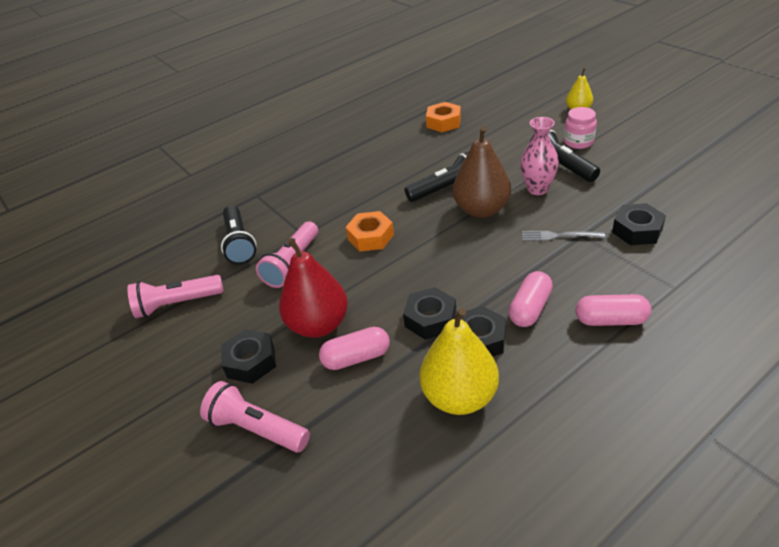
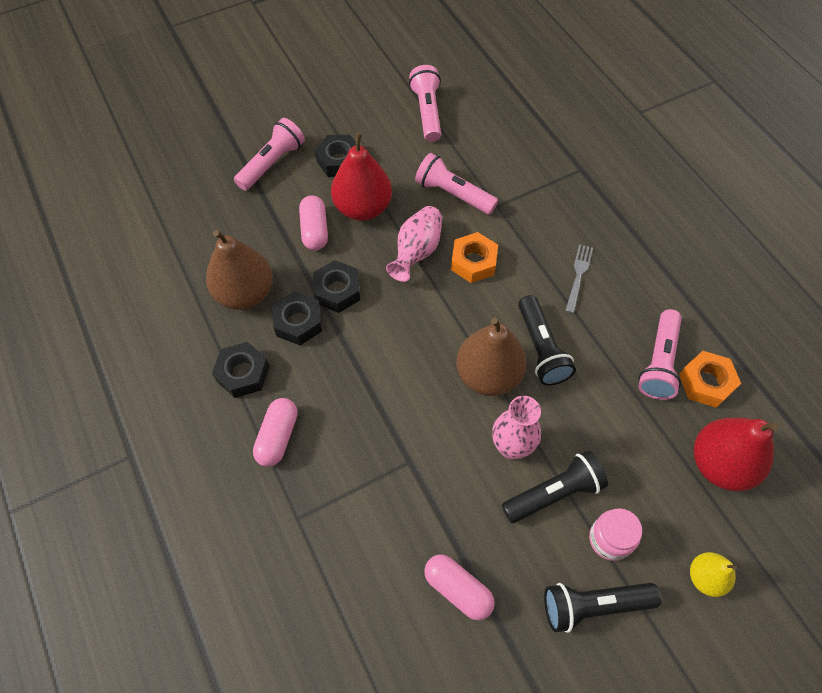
camera: 95 degrees right, 20 degrees up
black flashlight [221,206,256,265] -> black flashlight moved to [544,583,661,633]
yellow pear [419,308,499,415] -> brown pear [206,230,273,310]
pink capsule [509,271,553,327] -> pink capsule moved to [424,554,495,620]
grey fork [522,231,605,241] -> grey fork moved to [565,244,593,313]
black nut [612,203,666,245] -> black nut moved to [212,342,269,398]
none -> pink vase [386,206,443,282]
none -> pink flashlight [639,309,682,400]
none -> red pear [694,418,779,491]

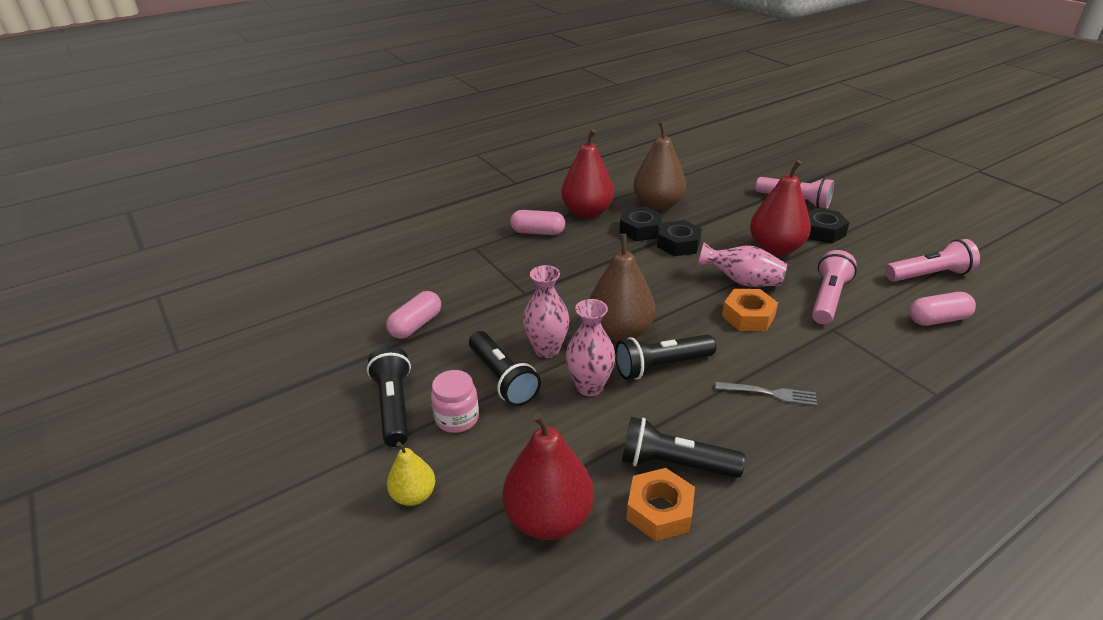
camera: 85 degrees right, 25 degrees down
black nut [212,342,269,398] -> red pear [561,129,614,219]
pink capsule [299,195,328,251] -> pink capsule moved to [909,292,976,326]
pink flashlight [639,309,682,400] -> black flashlight [622,417,745,478]
none -> pink vase [566,299,615,396]

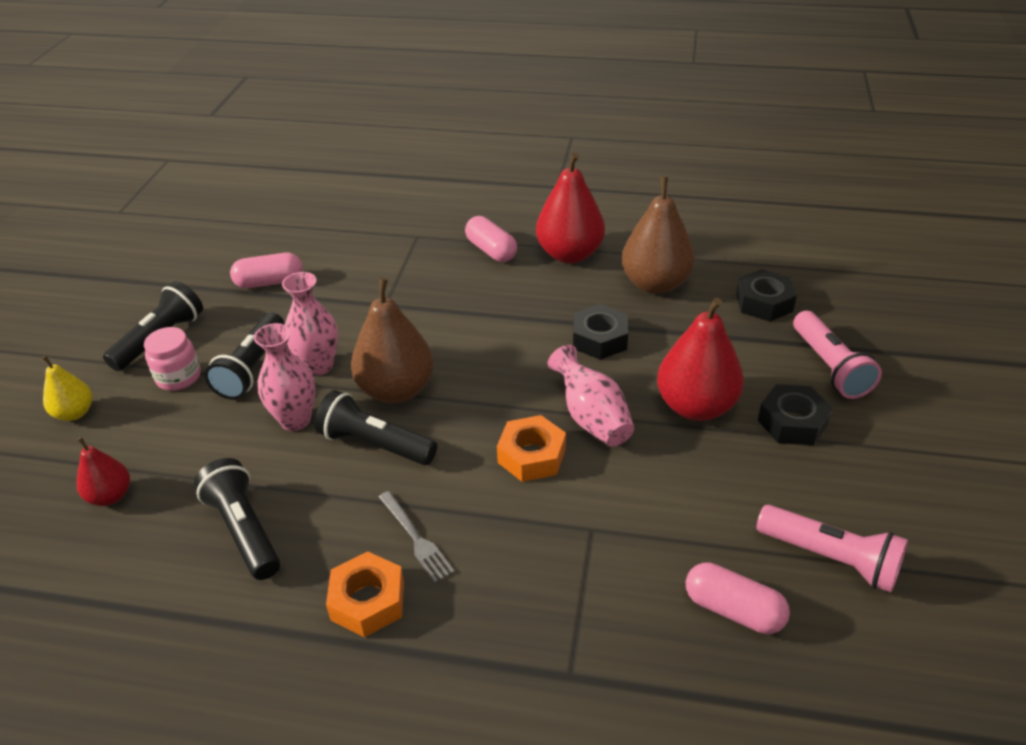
camera: 45 degrees right, 5 degrees up
red pear [502,412,594,540] -> red pear [77,437,130,506], size x0.55
black nut [620,207,662,241] -> black nut moved to [736,269,797,322]
orange nut [626,468,695,541] -> orange nut moved to [326,551,404,637]
pink flashlight [812,250,857,324] -> none

